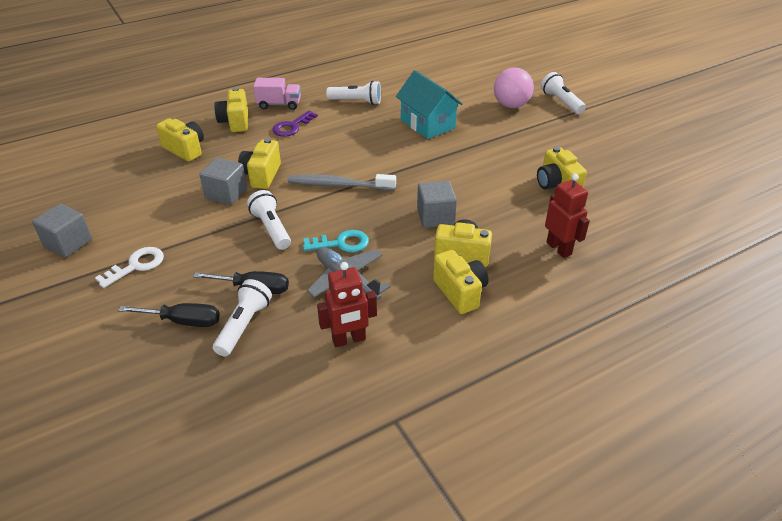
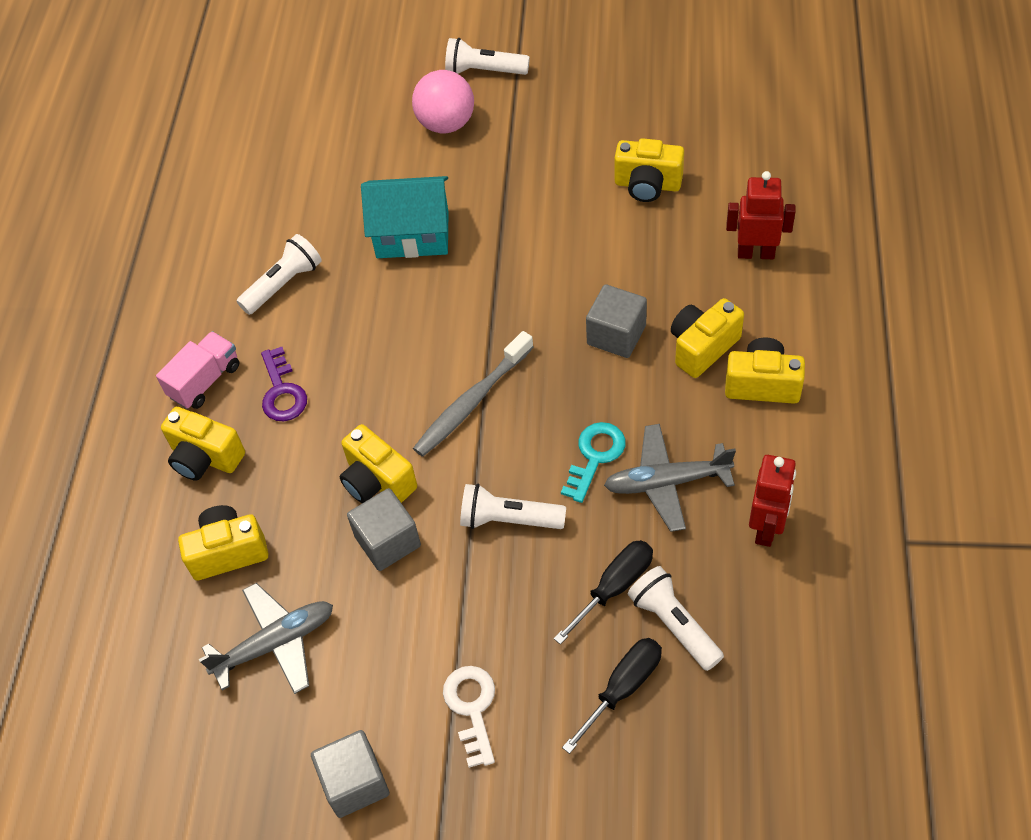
camera: 50 degrees left, 15 degrees up
none -> grey plane [199,583,333,694]

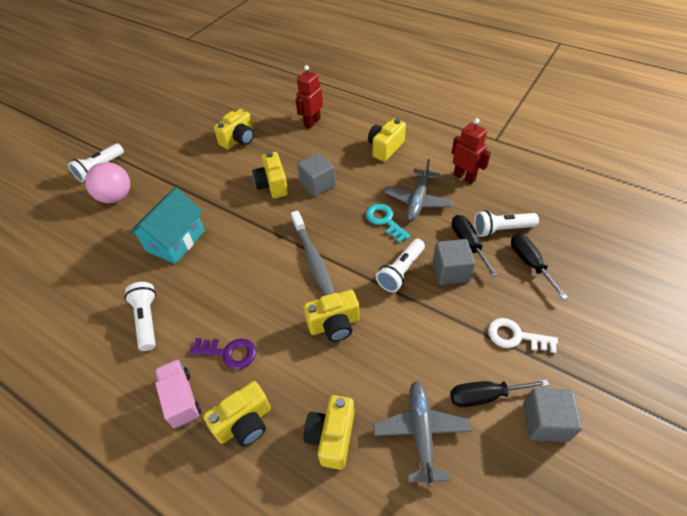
camera: 65 degrees left, 5 degrees down
grey cube [347,488,421,571] -> grey cube moved to [433,239,475,285]
yellow camera [671,298,744,378] -> yellow camera moved to [252,152,288,198]
none -> black screwdriver [450,379,549,407]

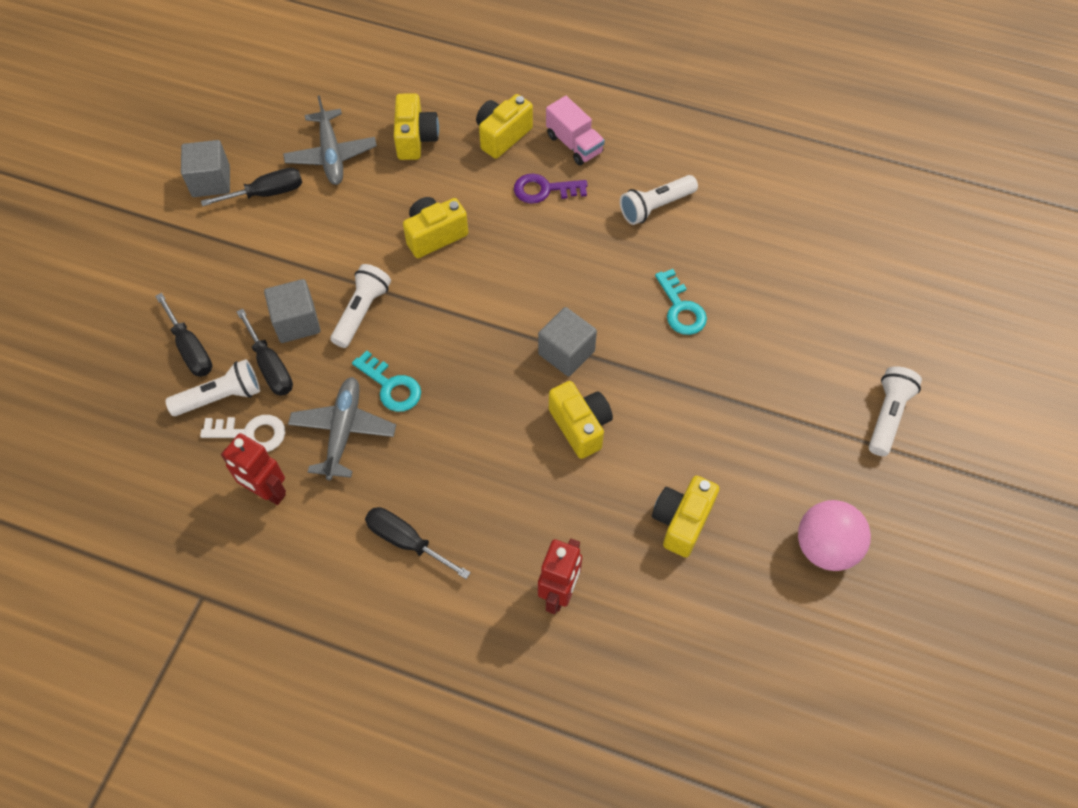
camera: 165 degrees right, 10 degrees up
pink ball [85,162,130,203] -> pink ball moved to [798,500,871,571]
white flashlight [125,282,156,351] -> white flashlight turned 90 degrees clockwise [620,175,698,225]
turquoise house [129,187,205,264] -> turquoise key [655,269,707,335]
grey toothbrush [291,211,335,295] -> none
grey cube [297,153,336,197] -> grey cube moved to [538,307,597,377]
yellow camera [368,119,406,162] -> black screwdriver [365,507,471,579]
white key [488,318,558,353] -> white key moved to [200,415,285,452]

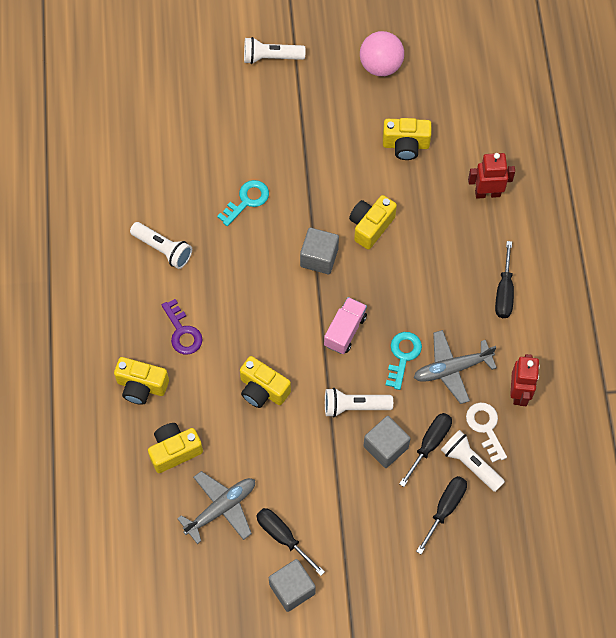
camera: 115 degrees left, 5 degrees up
pink truck [546,96,605,165] -> pink truck moved to [324,297,367,354]

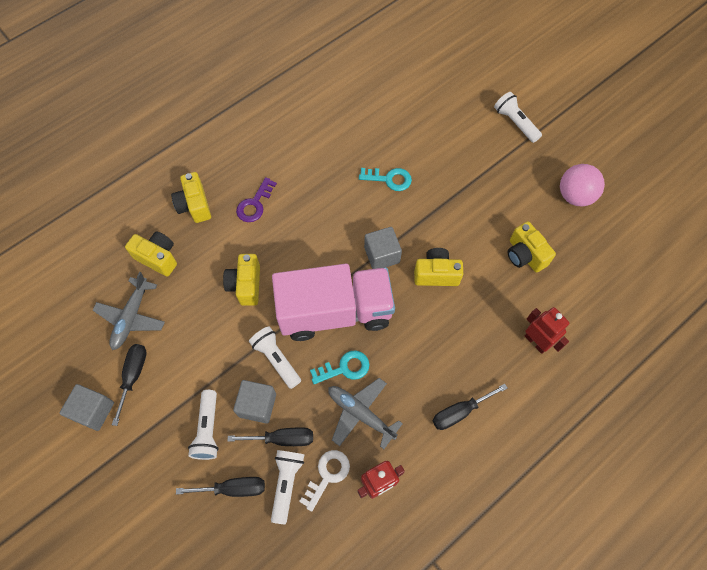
camera: 55 degrees right, 0 degrees up
white flashlight [130,222,192,269] -> white flashlight moved to [188,390,219,460]
grey plane [177,471,255,544] -> grey plane turned 90 degrees clockwise [93,272,165,350]
pink truck [324,297,367,354] -> pink truck [272,264,395,341], size x2.22

